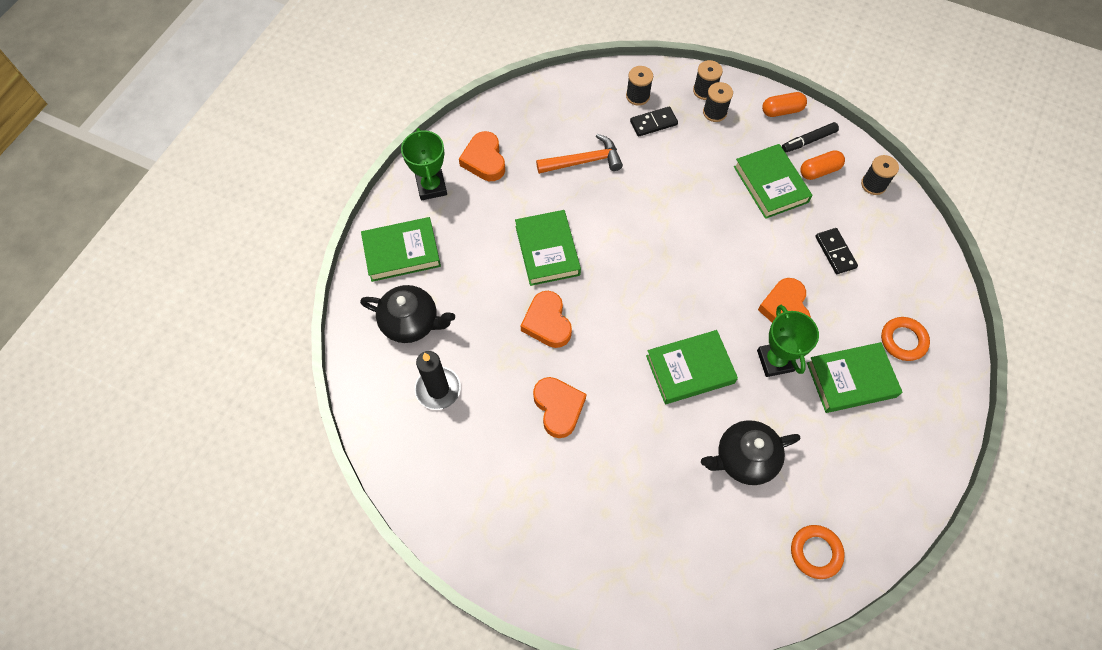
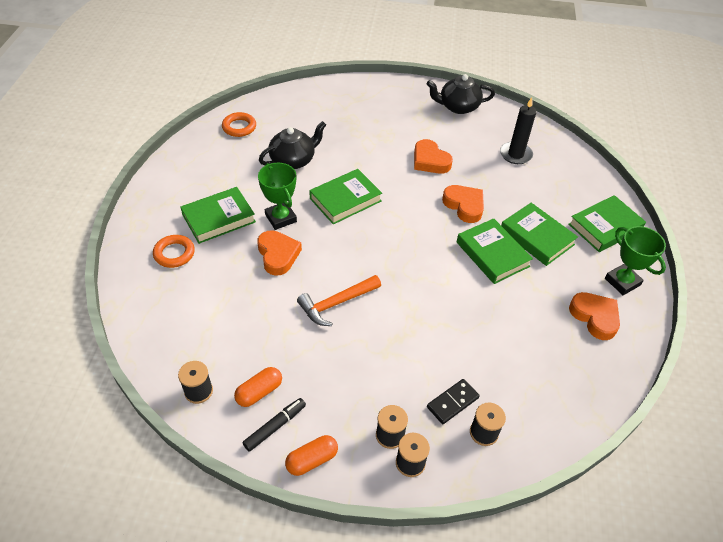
camera: 160 degrees right, 15 degrees down
black teapot [360,285,455,343] -> black teapot moved to [427,74,495,114]
orange hammer [536,134,623,174] -> orange hammer moved to [297,275,381,326]
green book [734,144,813,219] -> green book moved to [501,203,578,266]
black domino [815,228,858,274] -> none

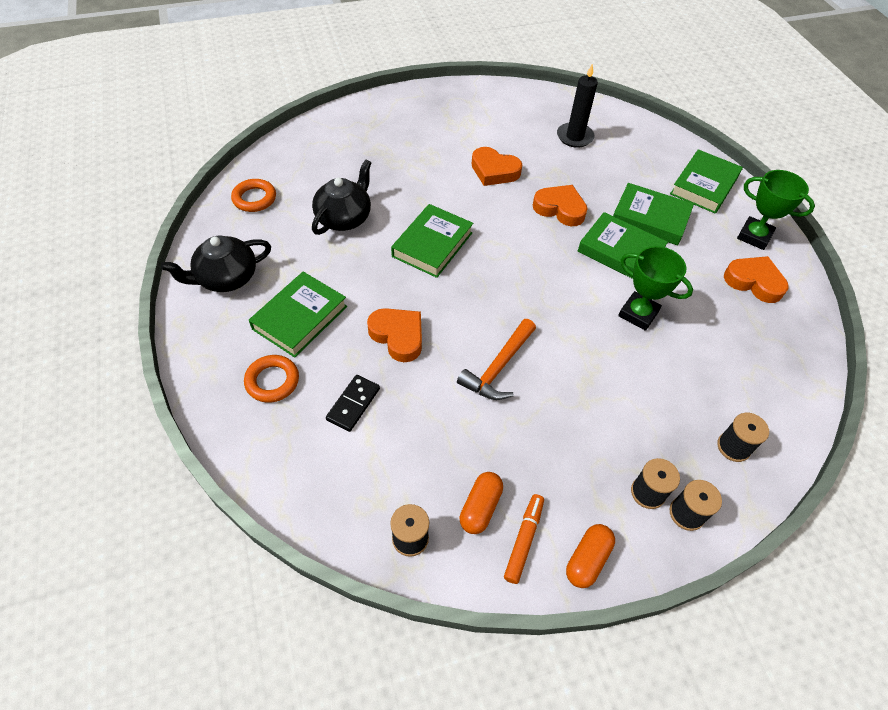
camera: 25 degrees left, 5 degrees up
black marker [242,398,306,452] -> orange marker [504,494,544,584]
green trophy [258,163,297,230] -> green trophy moved to [618,246,693,331]
black teapot [427,74,495,114] -> black teapot moved to [161,236,271,292]
black domino [427,379,480,424] -> black domino moved to [326,375,380,432]

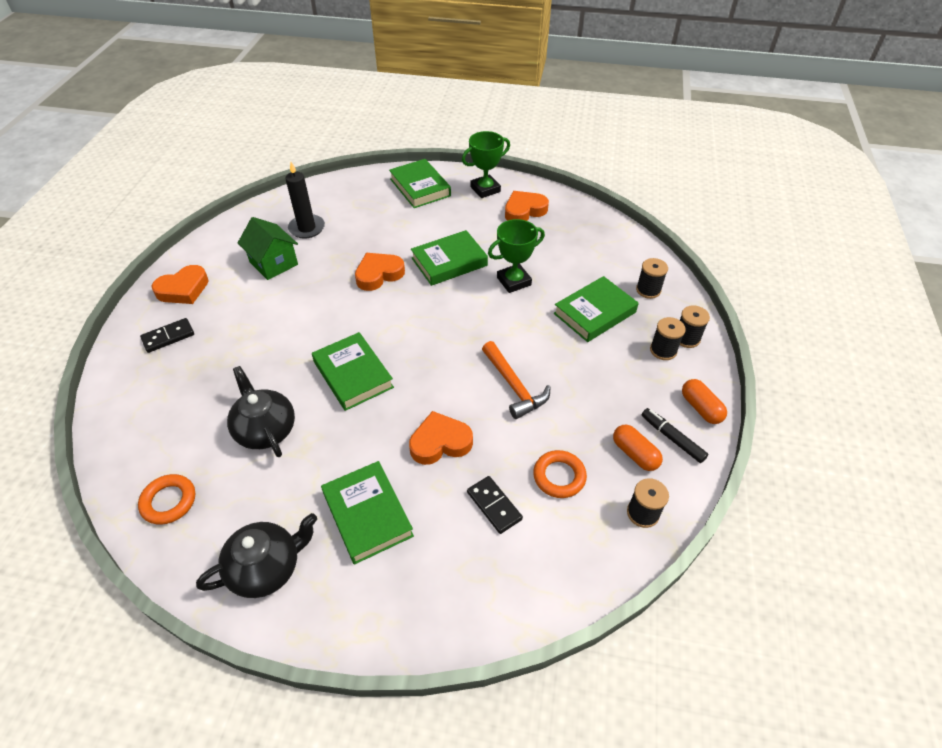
camera: 60 degrees left, 5 degrees down
black teapot [161,236,271,292] -> black teapot turned 120 degrees counterclockwise [196,513,317,598]
orange ring [244,355,299,403] -> orange ring moved to [533,450,587,498]
orange heart [471,147,522,186] -> orange heart moved to [152,265,209,304]
orange marker [504,494,544,584] -> black marker [642,408,708,463]
green book [613,183,694,245] -> green book moved to [554,276,639,342]
none -> black domino [140,318,194,353]
none -> green house [238,217,298,280]

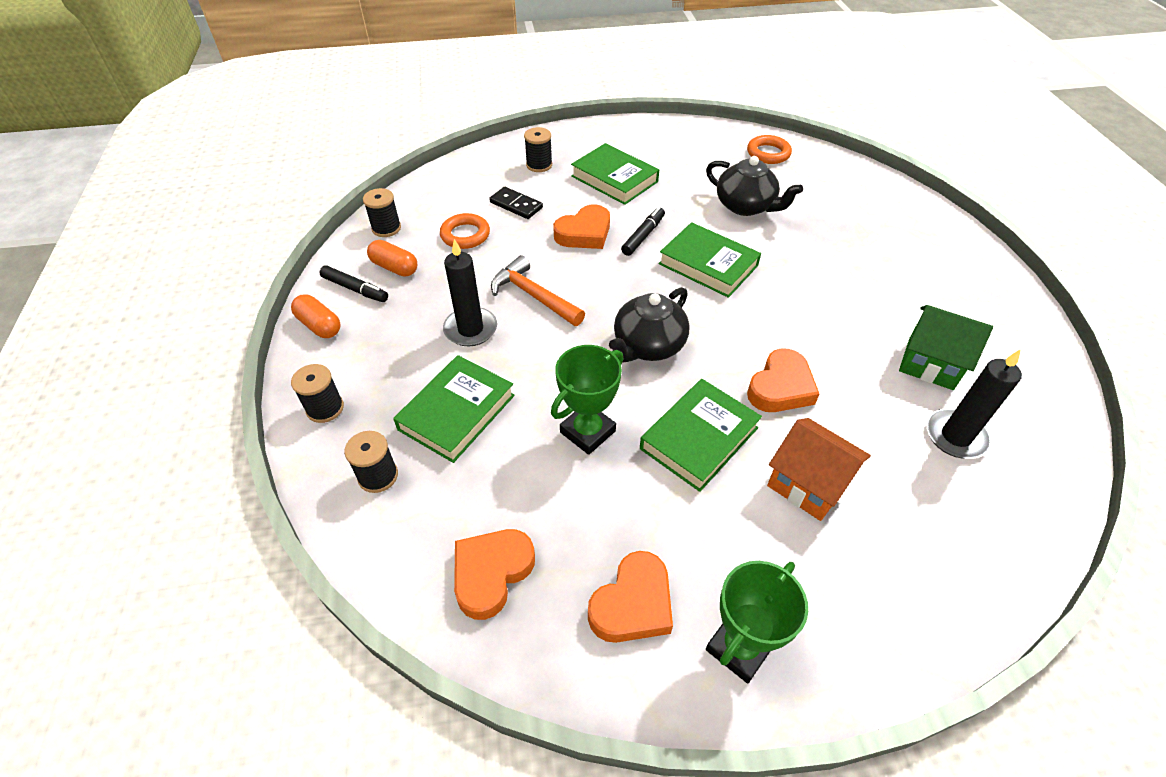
camera: 160 degrees right, 0 degrees up
black domino [140,318,194,353] -> none
orange heart [152,265,209,304] -> orange heart moved to [454,529,535,620]
black teapot [196,513,317,598] -> black teapot moved to [609,287,690,363]
green book [389,159,451,208] -> none
black spool [650,317,686,360] -> black spool moved to [524,127,552,172]
none -> black candle [443,239,497,346]
none -> black marker [621,207,665,256]
none -> orange house [767,418,871,521]

